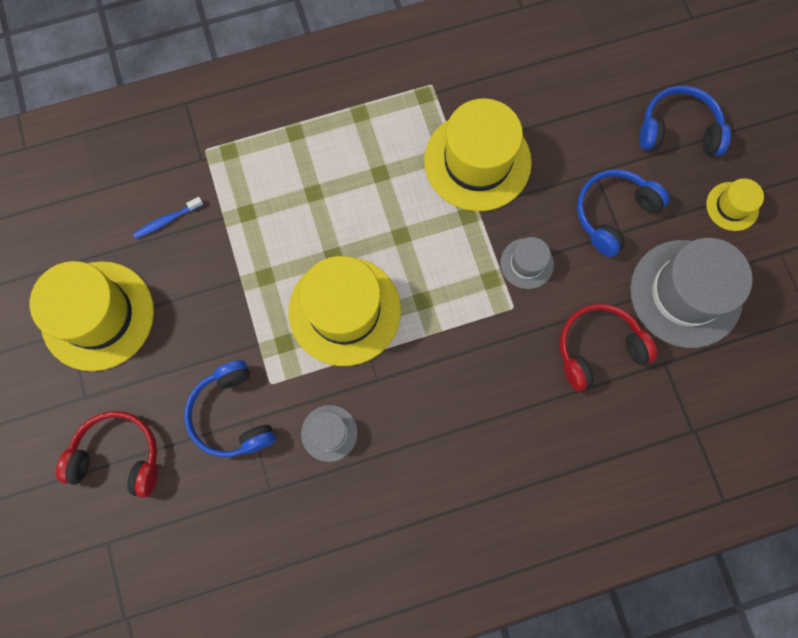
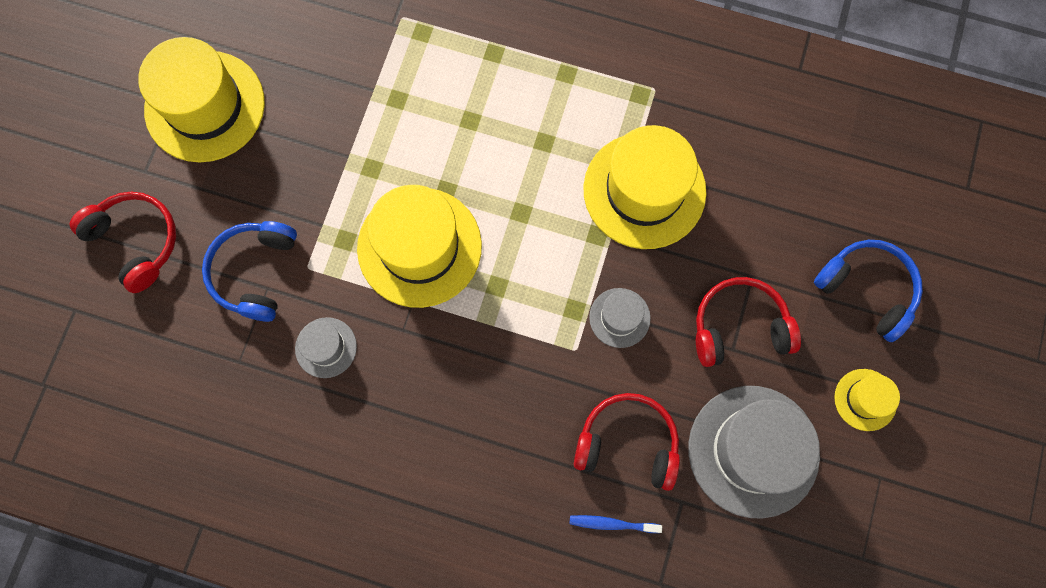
camera: 35 degrees right, 0 degrees up
blue toothbrush [133,197,203,239] -> blue toothbrush moved to [569,515,662,533]
blue headphones [577,169,669,257] -> red headphones [696,277,801,367]

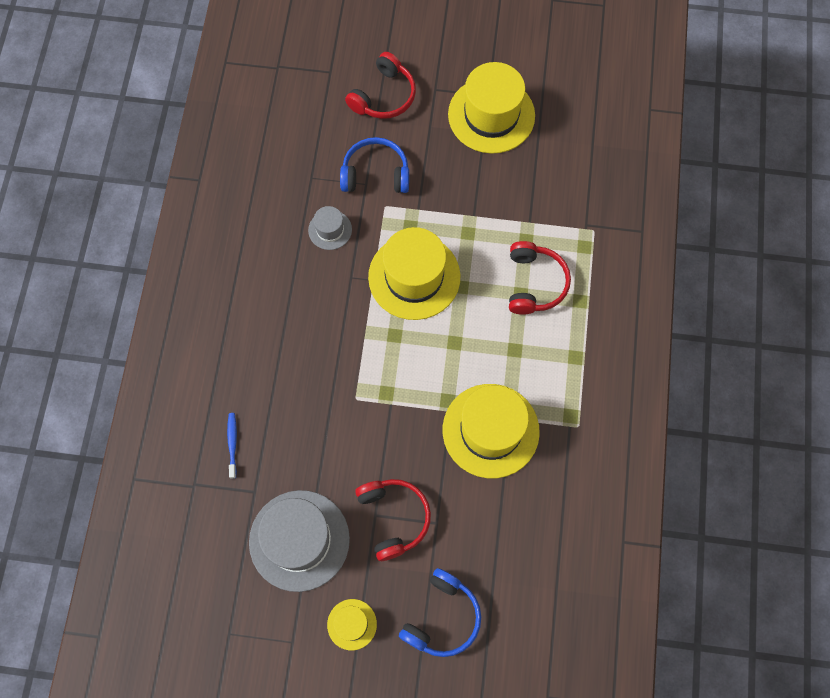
camera: 80 degrees right, 5 degrees down
red headphones [574,393,680,491] -> red headphones moved to [509,241,571,315]
grey hat [589,288,651,348] -> none

